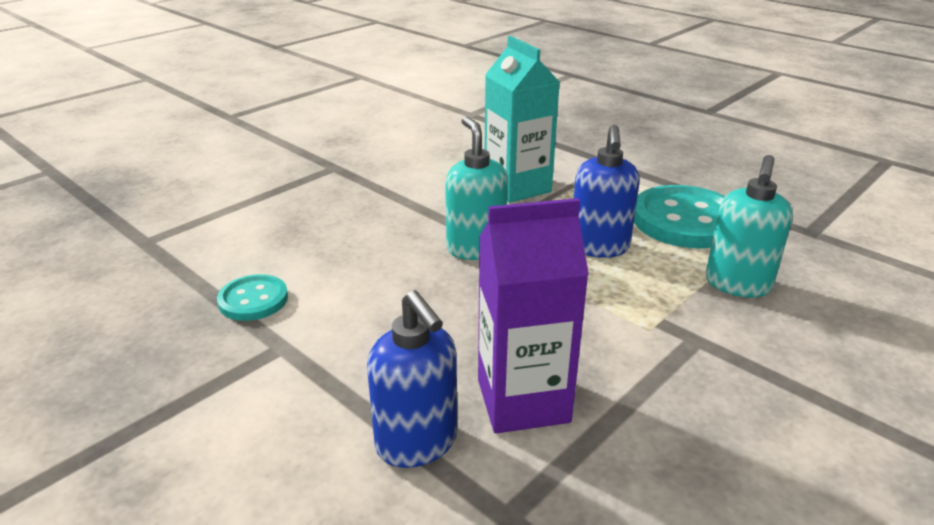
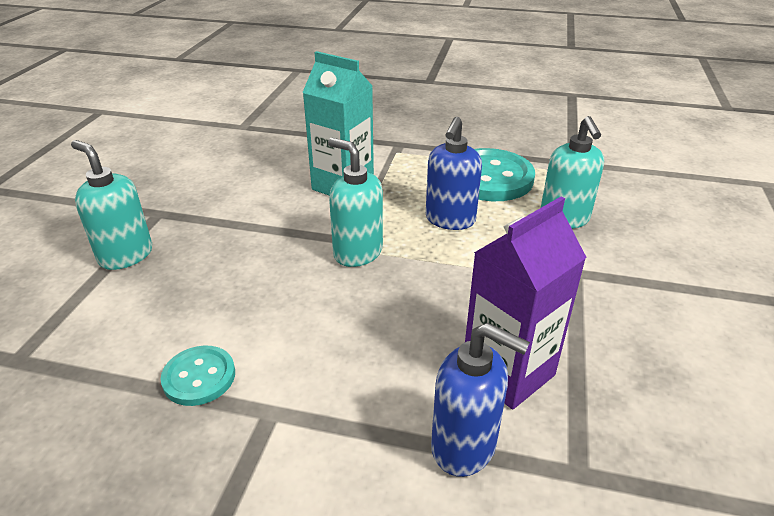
camera: 30 degrees left, 5 degrees up
blue soap dispenser [574,125,640,258] -> blue soap dispenser turned 45 degrees clockwise [426,117,482,230]
none -> turquoise soap dispenser [71,140,152,270]

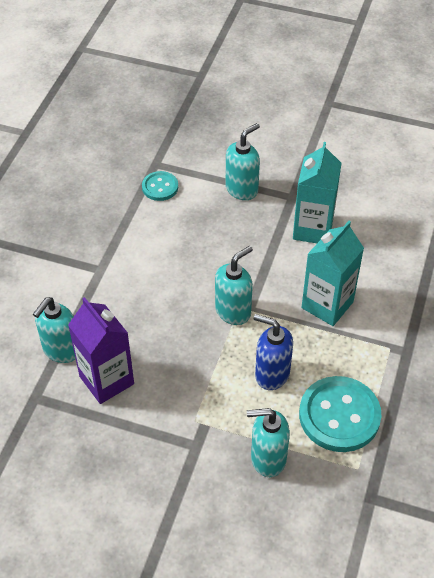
camera: 95 degrees right, 15 degrees up
turquoise button [161,346,235,406] -> turquoise button moved to [142,171,178,201]
blue soap dispenser [431,323,530,477] -> turquoise soap dispenser [33,297,76,363]
none -> turquoise carton [293,142,342,243]

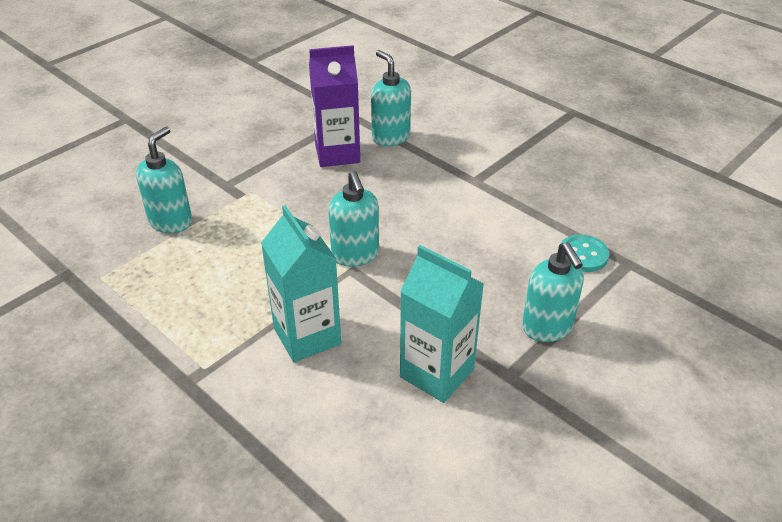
camera: 115 degrees right, 10 degrees down
blue soap dispenser [254,314,293,390] -> none
turquoise button [299,376,381,452] -> none

